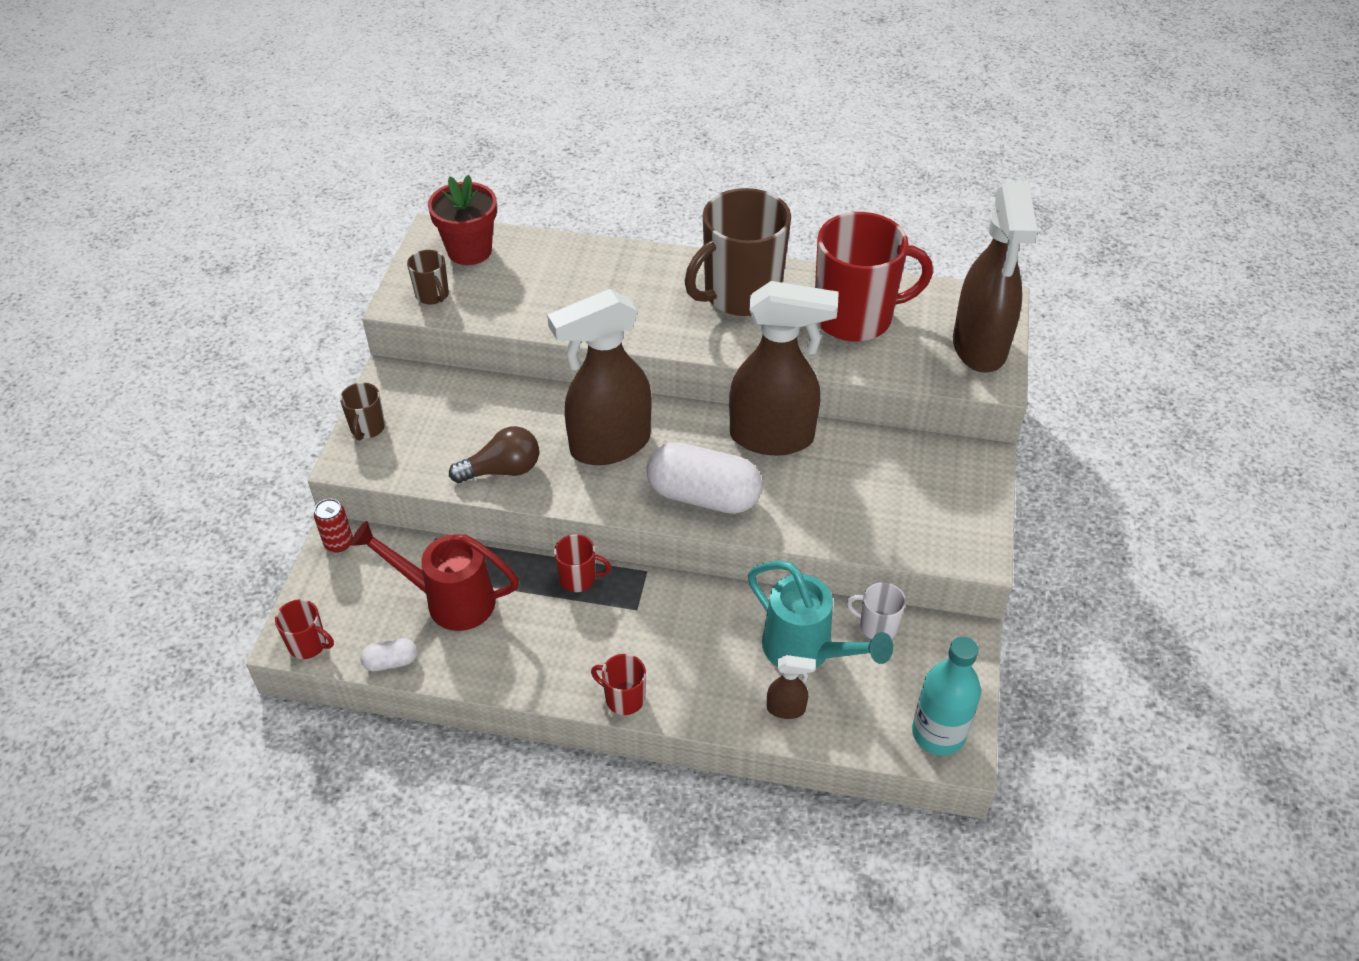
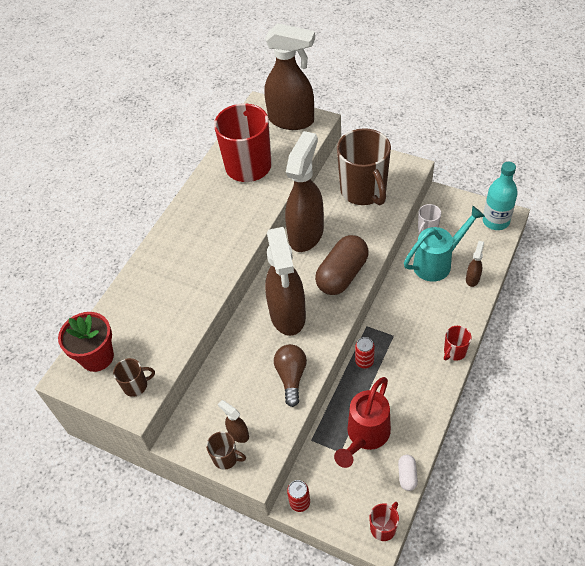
camera: 70 degrees left, 5 degrees up
red mug [554,534,611,592] -> red can [355,337,375,368]
white capsule [646,442,762,514] -> brown capsule [315,235,369,295]
brown mug [685,188,791,316] -> brown mug moved to [337,128,391,205]
none -> brown spray bottle [218,400,249,443]

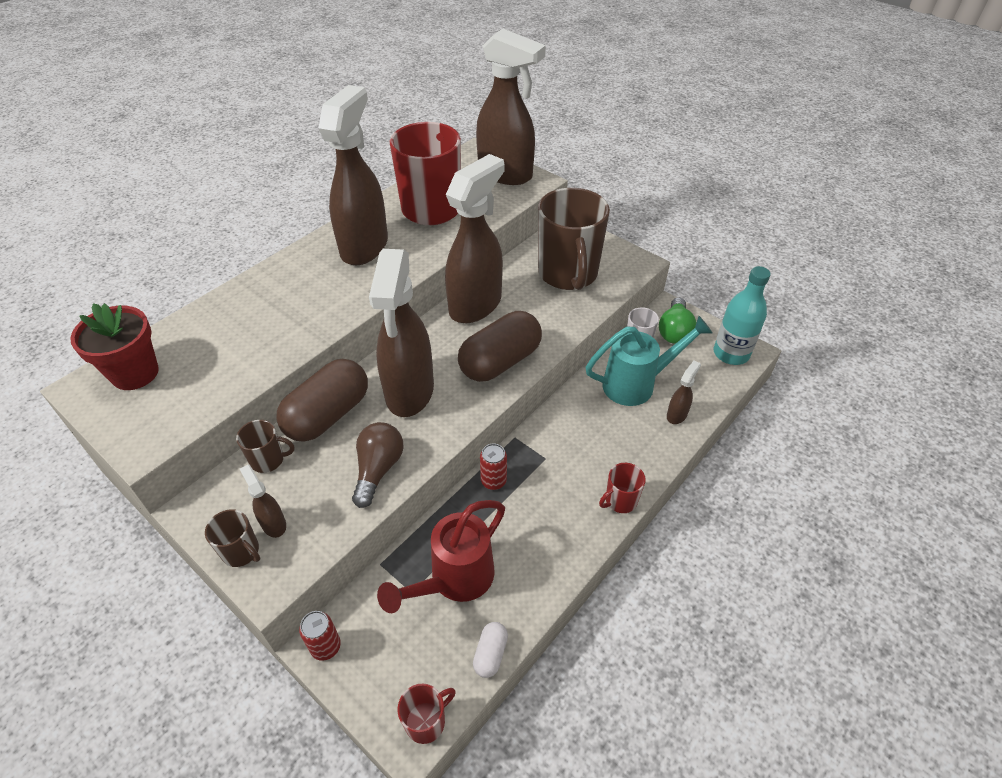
camera: 10 degrees right, 5 degrees down
brown mug [113,358,155,397] -> brown mug moved to [236,420,294,473]
none -> brown capsule [276,359,368,442]
none -> brown spray bottle [318,85,388,265]
none -> green light bulb [659,297,697,344]

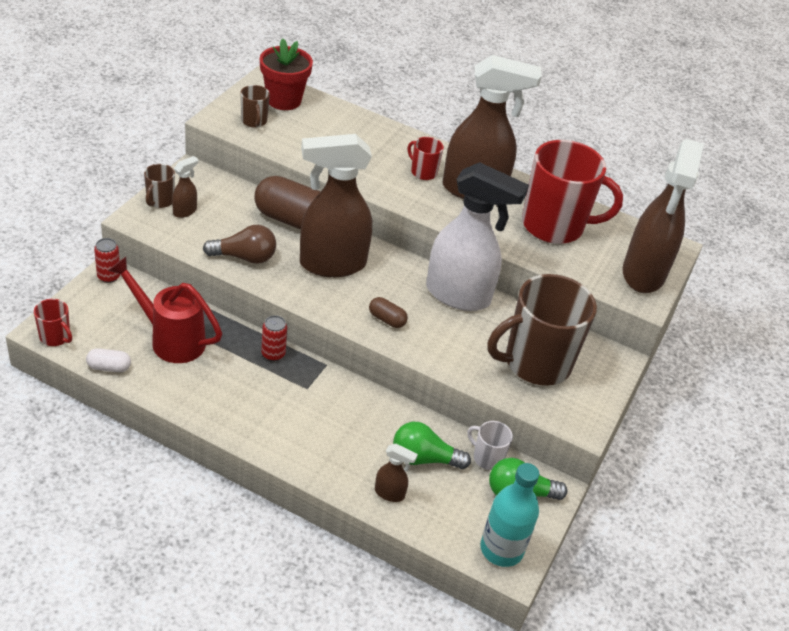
camera: 70 degrees right, 5 degrees down
brown mug [236,420,294,473] -> brown mug moved to [241,85,270,128]
brown spray bottle [445,154,504,323] -> white spray bottle [426,162,529,311]
brown capsule [458,311,542,382] -> brown capsule [369,297,408,328], size x0.45
turquoise watering can [585,316,712,406] -> green light bulb [393,422,471,469]
red mug [599,463,646,513] -> red mug moved to [408,137,444,180]

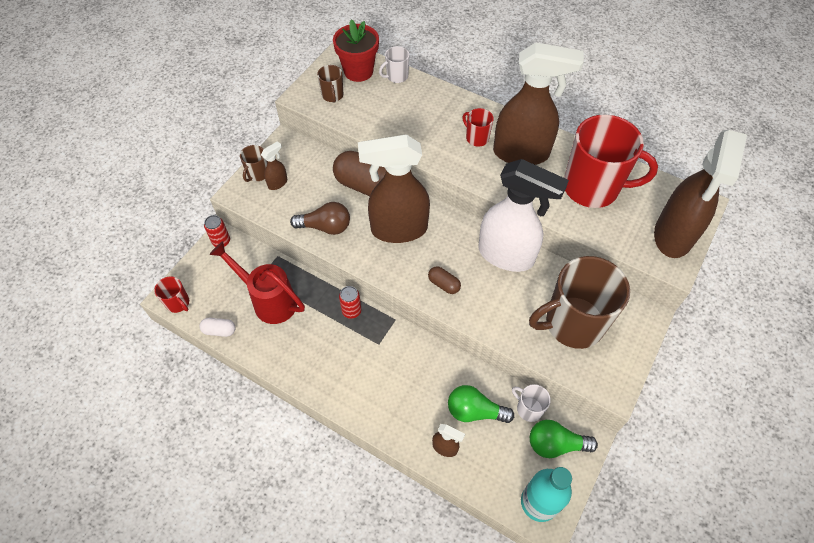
camera: 10 degrees right, 15 degrees up
none -> white mug [379,46,409,83]

